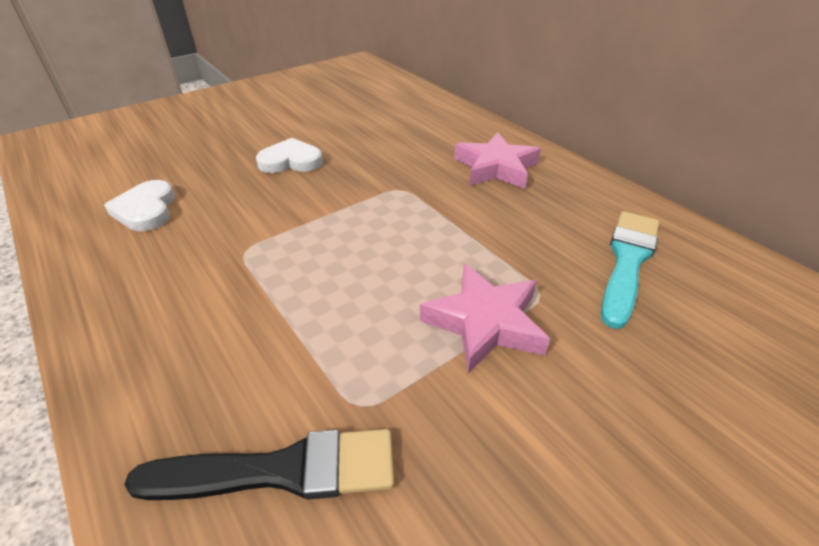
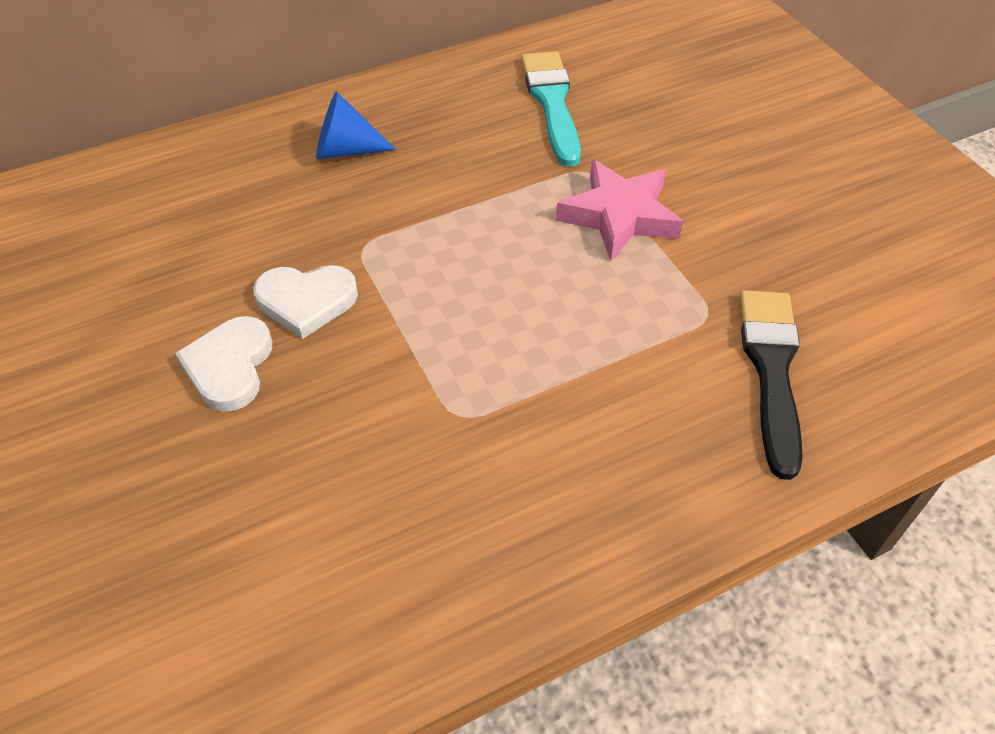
camera: 80 degrees left, 10 degrees up
white heart [104,180,175,231] -> white heart moved to [253,265,358,339]
pink star [454,132,541,189] -> blue cone [316,91,396,159]
turquoise brush [601,211,659,329] -> turquoise brush turned 45 degrees clockwise [521,51,581,167]

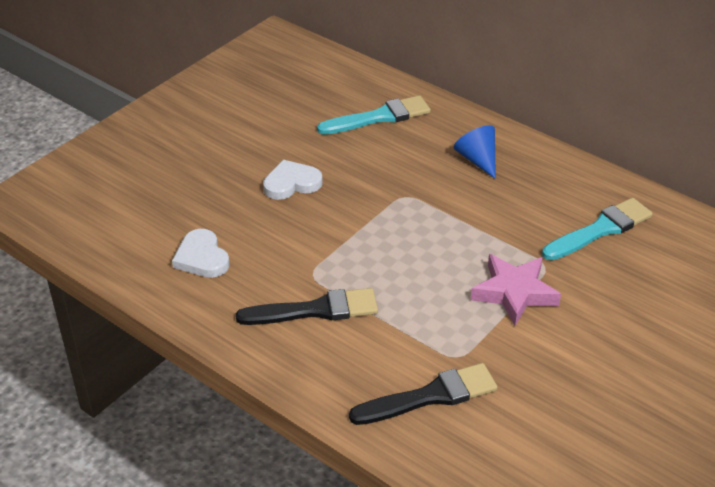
camera: 65 degrees right, 10 degrees down
white heart [253,265,358,339] -> white heart moved to [172,229,230,278]
none -> black brush [236,288,378,325]
none -> turquoise brush [317,95,431,135]

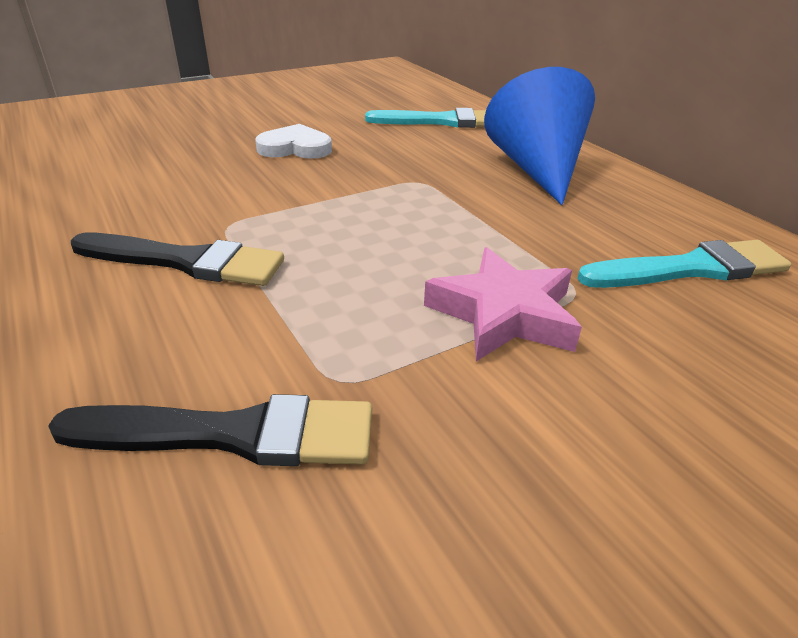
camera: 20 degrees right, 5 degrees down
white heart [172,229,230,278] -> none
blue cone [454,125,496,179] -> blue cone [484,67,595,205], size x1.78

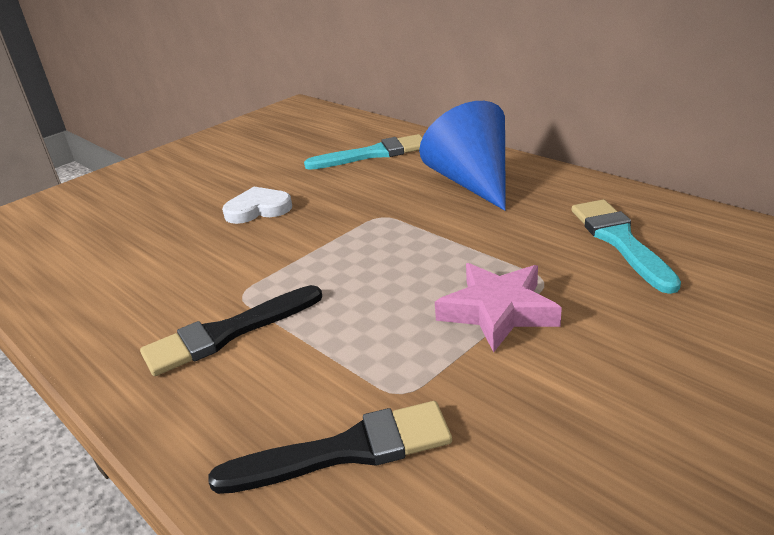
camera: 10 degrees left, 5 degrees down
black brush [71,233,284,286] -> black brush turned 150 degrees clockwise [140,285,322,376]
turquoise brush [577,240,791,288] -> turquoise brush turned 75 degrees counterclockwise [572,200,681,294]

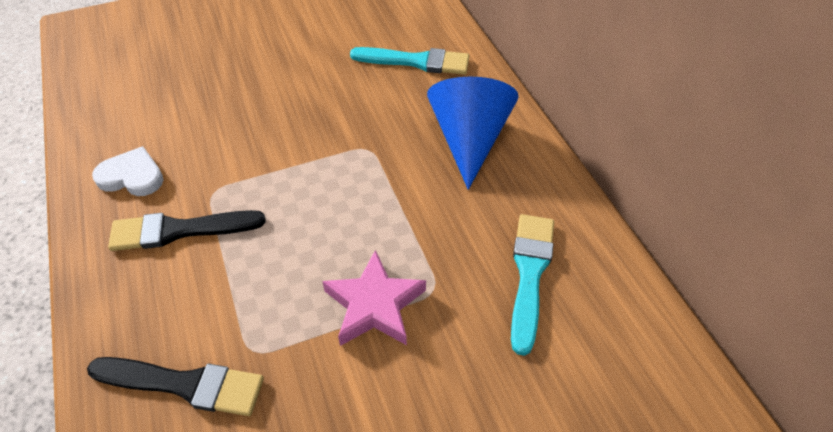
camera: 20 degrees right, 20 degrees up
white heart [222,187,292,224] -> white heart moved to [92,146,164,196]

